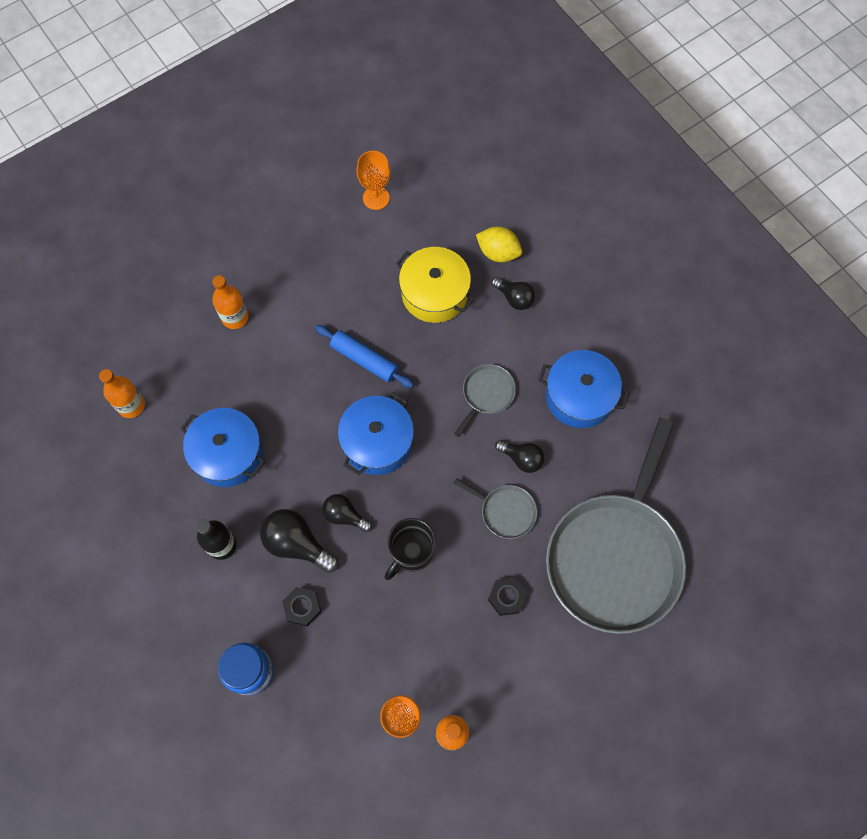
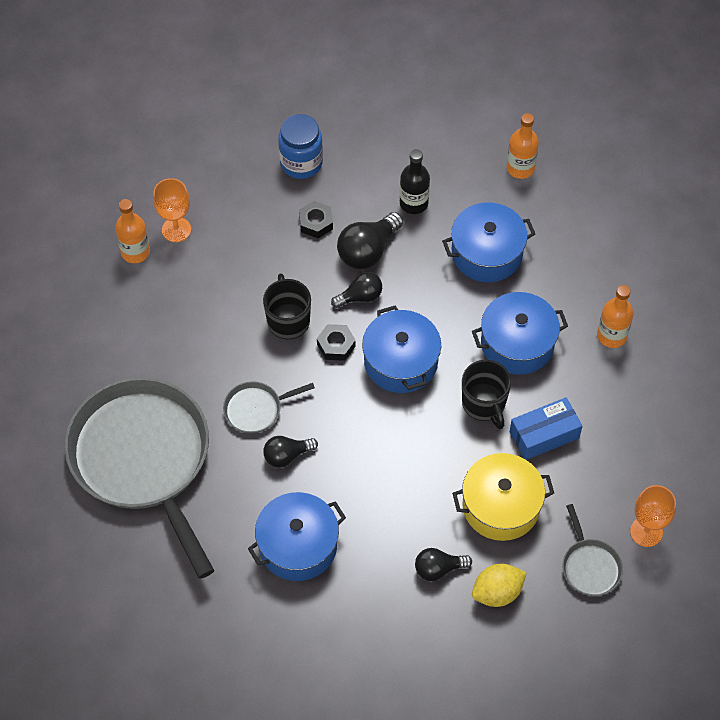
camera: 130 degrees right, 10 degrees down
orange bottle [99,369,145,418] -> orange bottle moved to [506,113,539,179]
black light bulb [260,509,339,573] -> black light bulb turned 150 degrees clockwise [337,212,403,269]
blue rolling pin [315,325,414,388] -> black mug [462,360,511,429]
grey pan [454,364,516,437] -> grey pan moved to [562,504,623,596]
black nut [488,578,527,616] -> black nut moved to [317,324,356,361]
none -> blue pot [472,292,568,375]
none -> blue box [510,397,582,460]

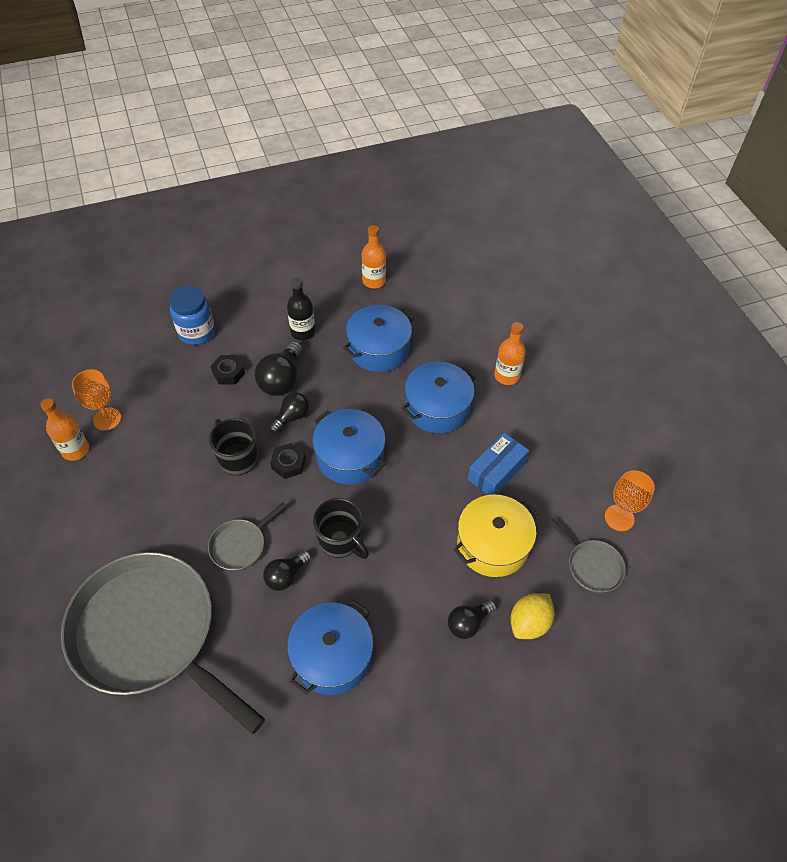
camera: 25 degrees left, 5 degrees down
black mug [462,360,511,429] -> black mug moved to [313,498,369,559]

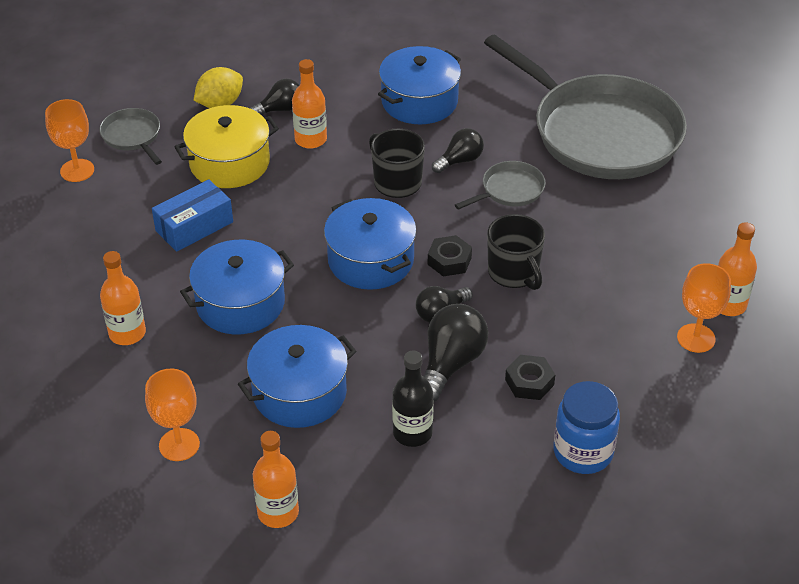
camera: 170 degrees left, 10 degrees down
none -> orange goblet [145,369,200,461]
none -> orange bottle [292,59,327,149]

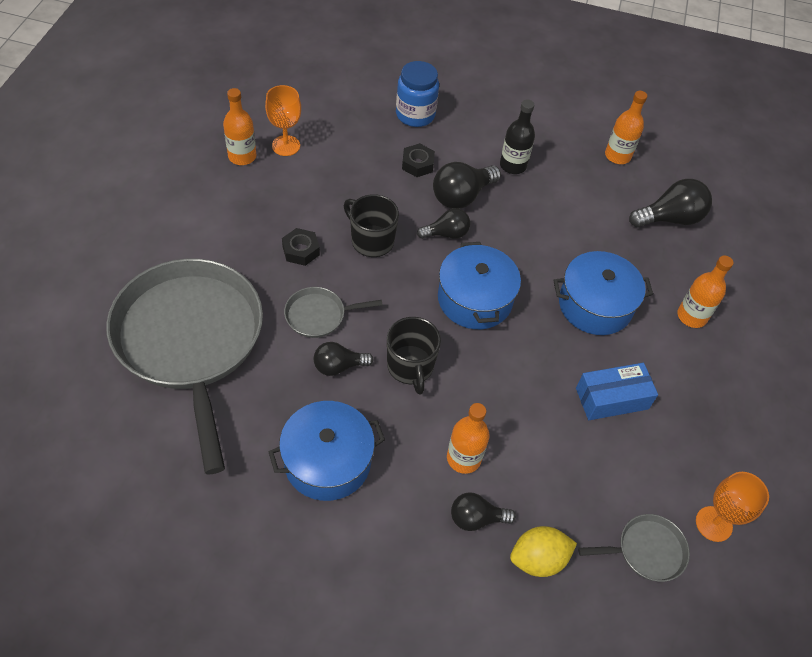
camera: 160 degrees left, 10 degrees up
grey pan [99,108,162,165] -> grey pan turned 90 degrees counterclockwise [578,514,690,582]
orange goblet [145,369,200,461] -> black light bulb [629,179,712,227]
yellow pot [174,105,279,188] -> none
blue pot [238,325,356,428] -> none
black nut [428,235,472,276] -> black nut moved to [282,228,320,266]
black mug [487,214,545,290] -> black mug turned 45 degrees counterclockwise [344,194,399,257]

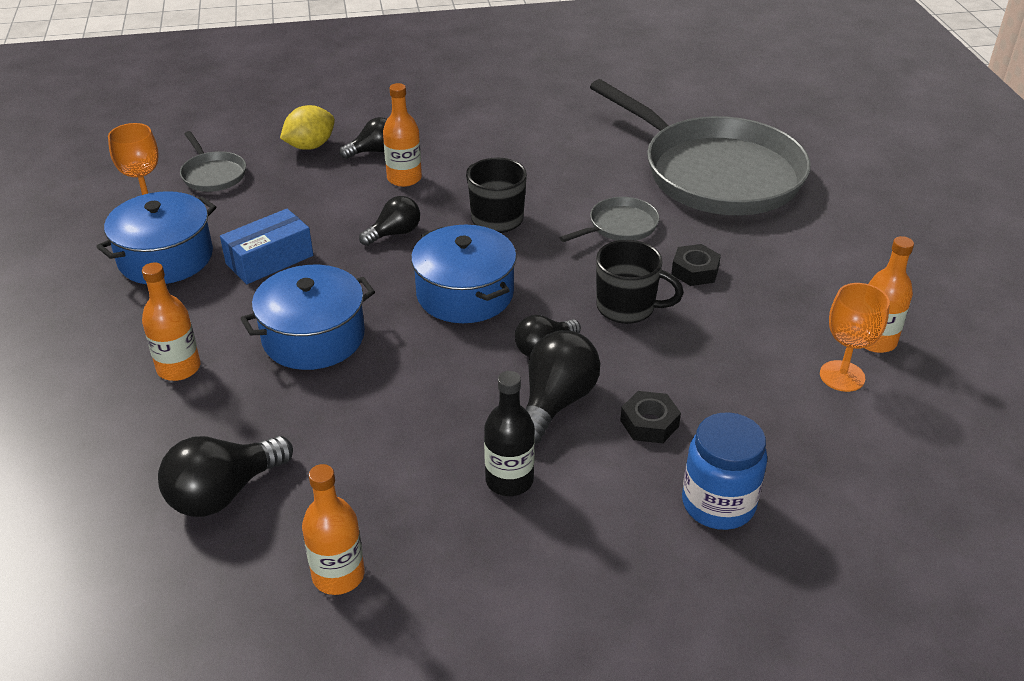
camera: 160 degrees right, 15 degrees down
blue pot [269,401,385,501] -> blue pot moved to [97,191,216,284]
black light bulb [314,342,374,376] -> black light bulb moved to [359,196,420,246]
grey pan [578,514,690,582] -> grey pan turned 90 degrees counterclockwise [180,131,246,192]

